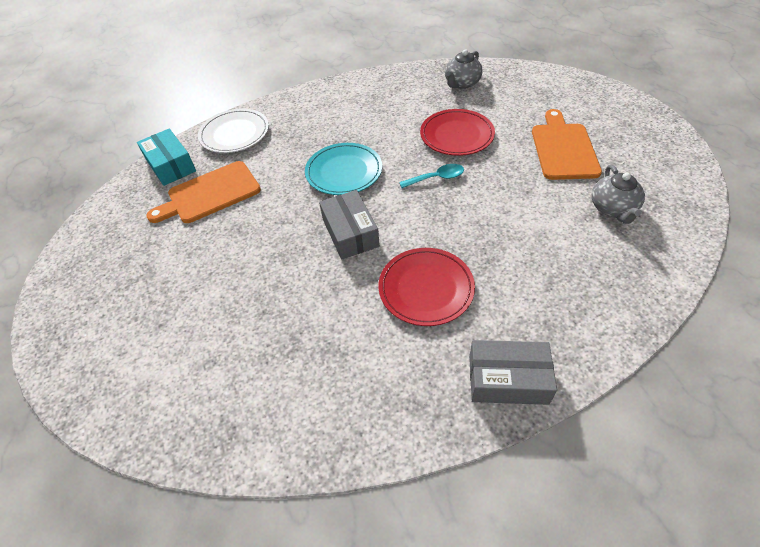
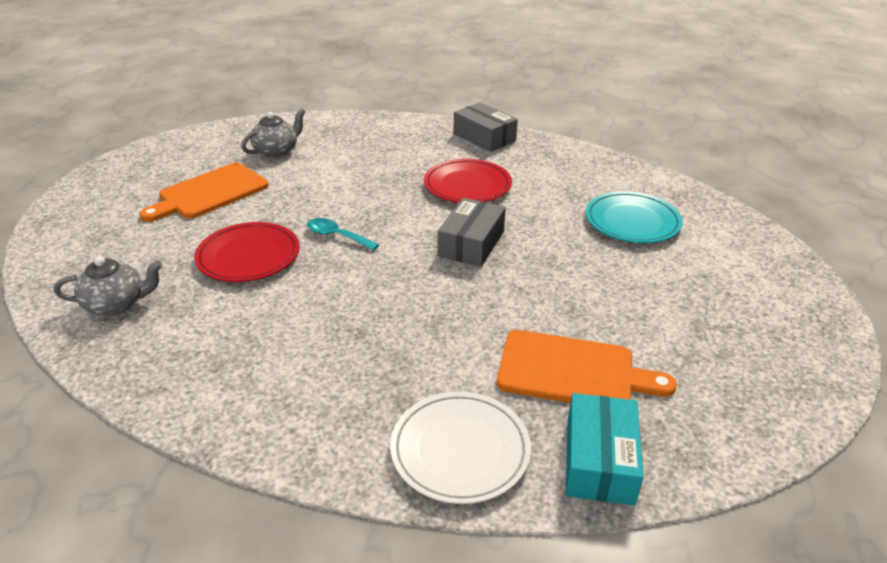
camera: 140 degrees left, 15 degrees down
turquoise plate [305,143,382,195] -> turquoise plate moved to [586,191,683,243]

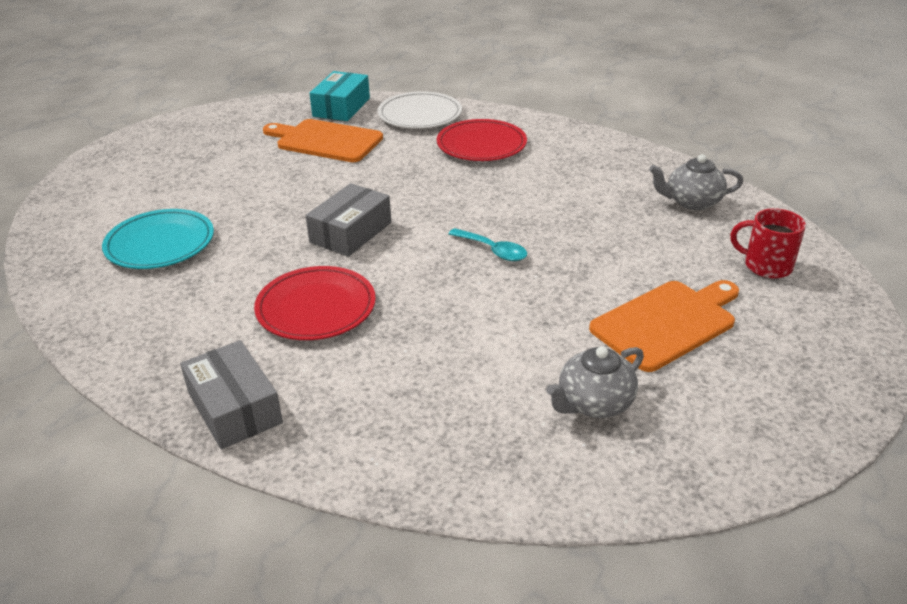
camera: 170 degrees left, 0 degrees up
red plate [194,222,300,282] -> red plate moved to [437,119,527,161]
none -> red mug [730,208,806,279]

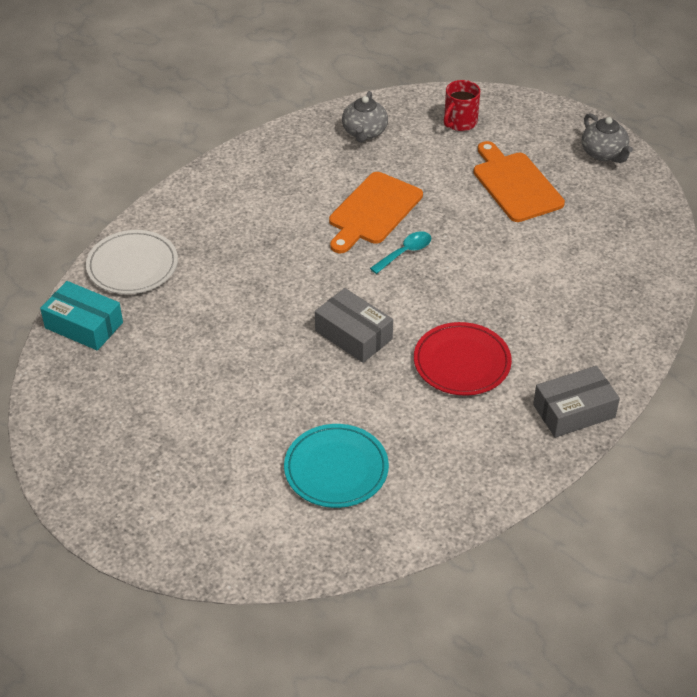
camera: 80 degrees left, 10 degrees up
orange cutting board [263,119,383,162] -> orange cutting board moved to [329,172,423,253]
red plate [437,119,527,161] -> none
grey teapot [546,346,644,418] -> grey teapot moved to [582,113,633,163]

